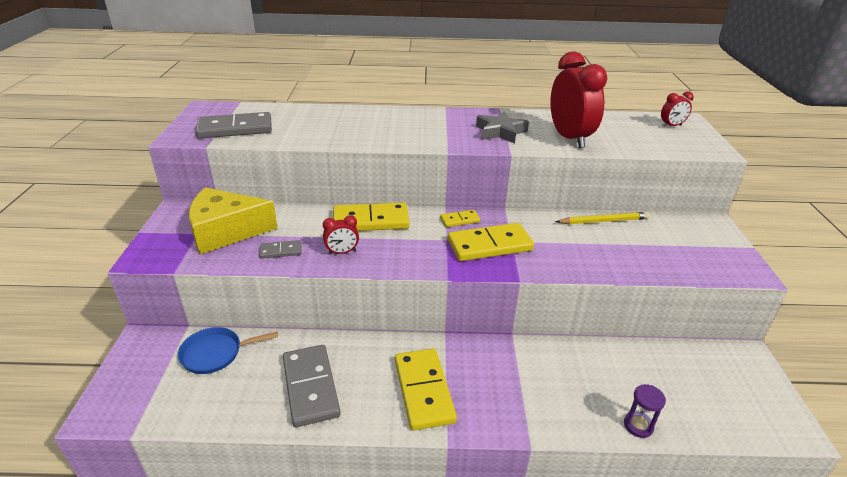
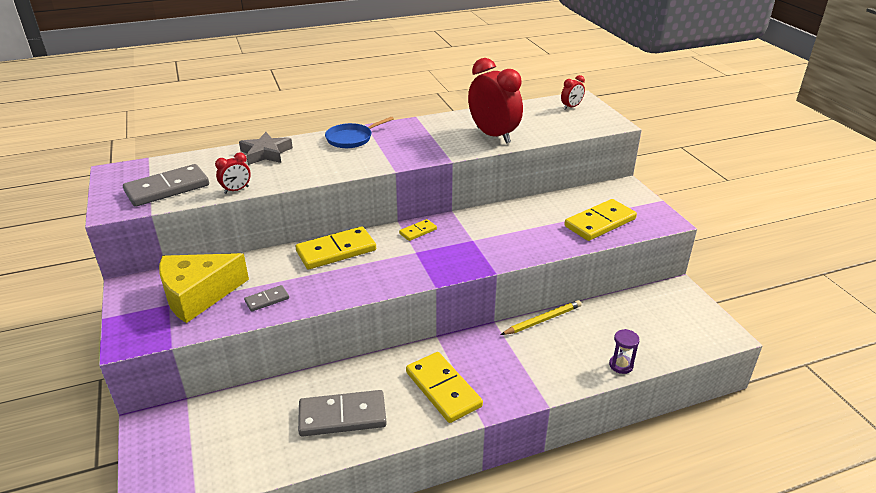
camera: 20 degrees left, 0 degrees up
blue pan [178,327,278,374] -> blue pan moved to [325,117,394,148]
grey domino [283,345,341,427] -> grey domino turned 60 degrees counterclockwise [298,390,387,437]
red clock [323,215,359,254] -> red clock moved to [215,152,251,194]
yellow domino [448,223,534,261] -> yellow domino moved to [564,199,637,241]
grey star [476,111,529,144] -> grey star moved to [239,132,293,165]
yellow pencil [555,212,650,224] -> yellow pencil moved to [501,300,582,335]

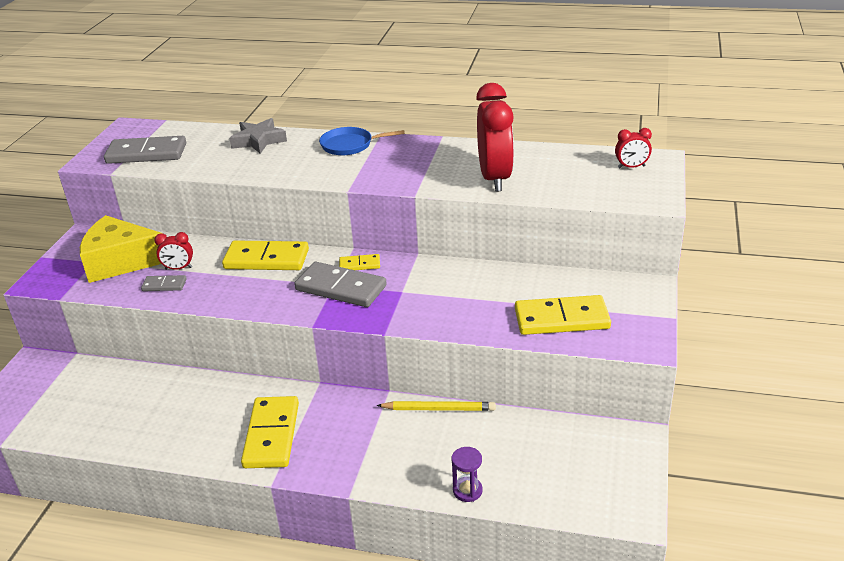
camera: 35 degrees right, 0 degrees up
red clock [215,152,251,194] -> red clock moved to [154,232,193,270]
grey domino [298,390,387,437] -> grey domino moved to [294,262,387,307]

